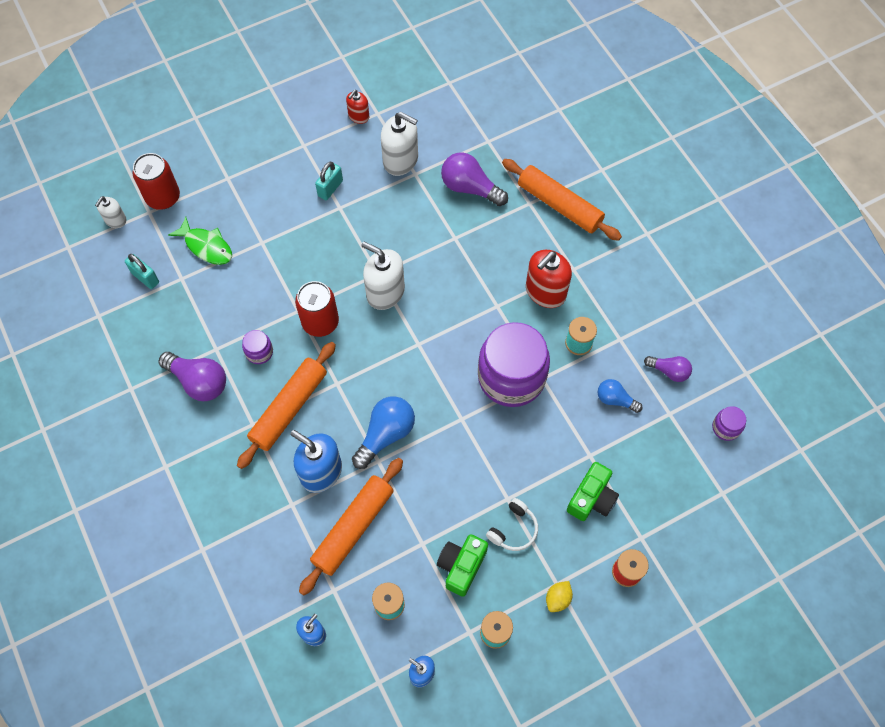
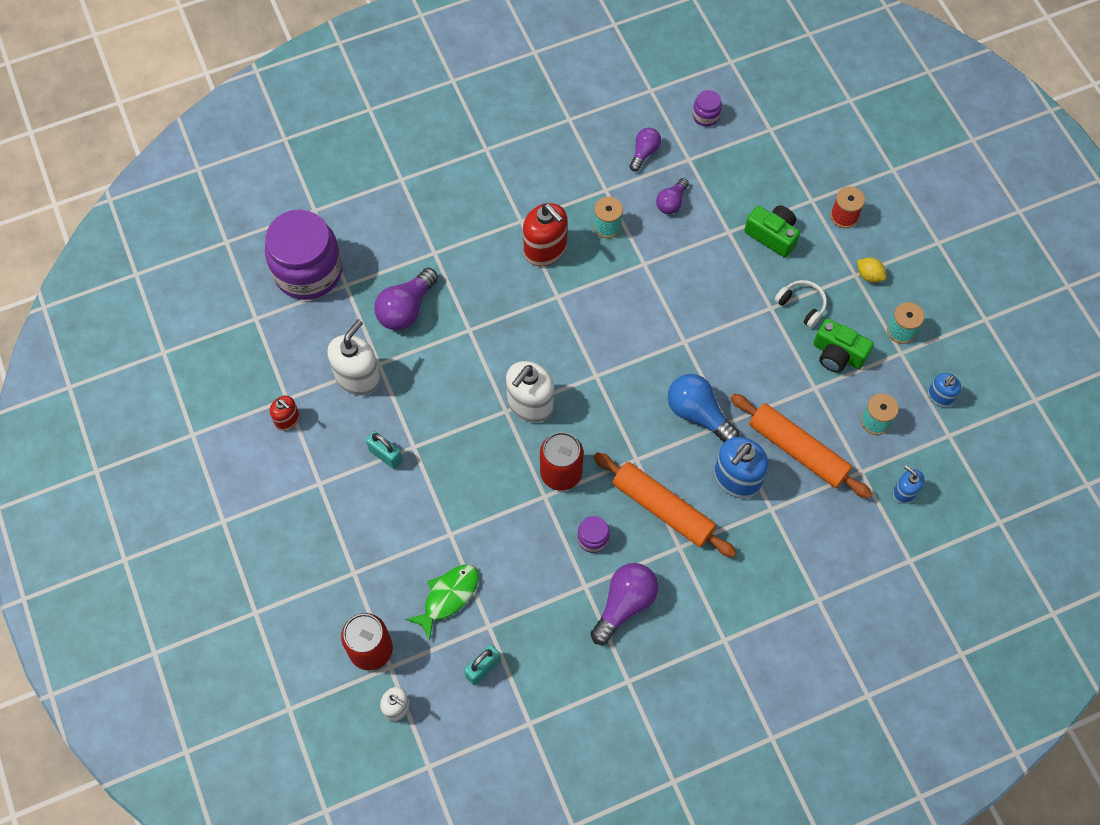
camera: 85 degrees left, 0 degrees up
purple jar [478,322,550,407] -> purple jar moved to [265,209,342,300]
orange rolling pin [502,159,622,241] -> none
blue light bulb [598,379,643,413] -> purple light bulb [656,178,689,214]

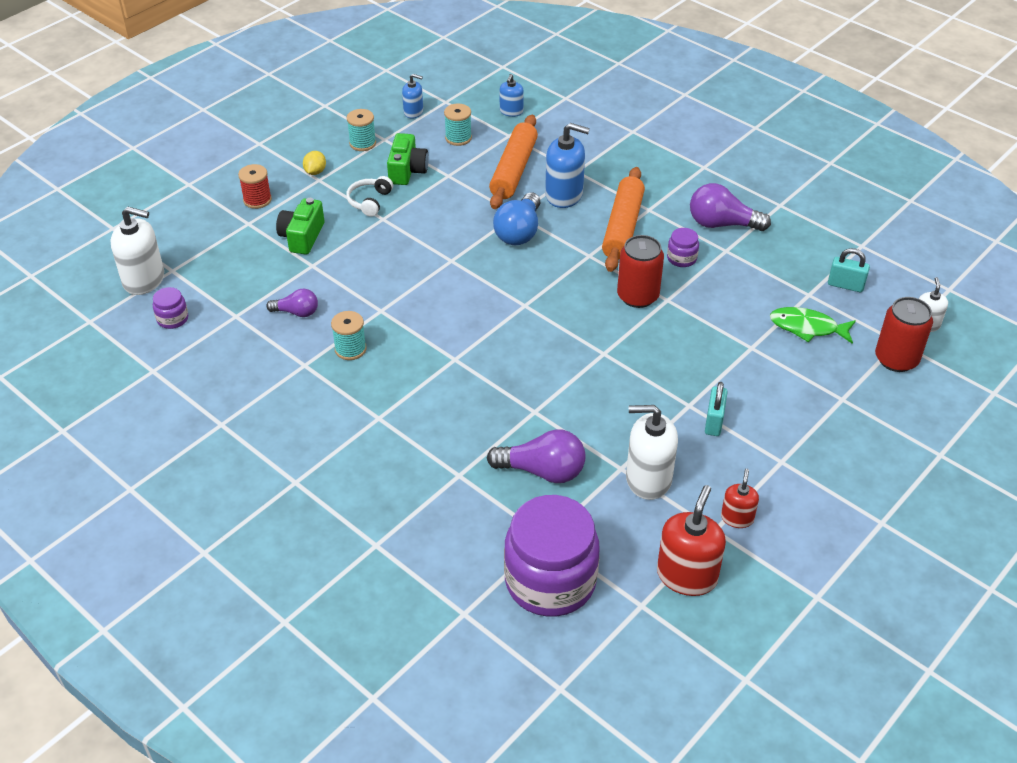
camera: 115 degrees left, 20 degrees down
white soap dispenser [506,361,554,423] -> white soap dispenser moved to [111,207,164,295]
red soap dispenser [523,203,567,266] -> red soap dispenser moved to [657,485,726,596]
purple light bulb [630,128,661,172] -> none

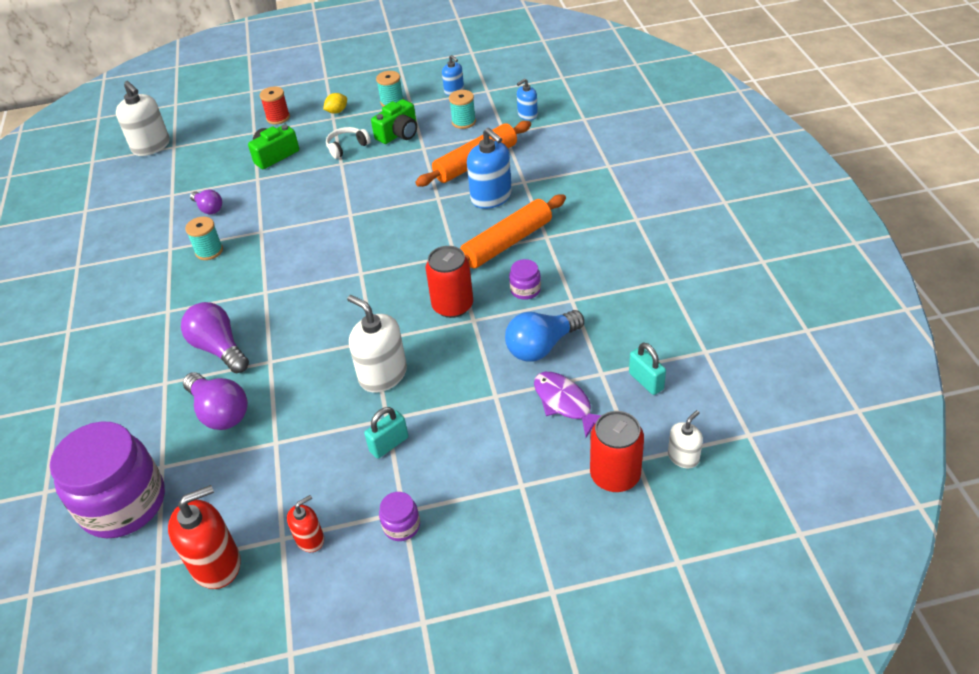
camera: 40 degrees right, 0 degrees up
purple jar [153,287,188,329] -> purple jar moved to [379,492,420,541]
blue light bulb [493,193,540,245] -> blue light bulb moved to [505,310,584,362]
white soap dispenser [626,405,678,500] -> white soap dispenser moved to [347,295,407,393]
purple light bulb [690,183,771,231] -> purple light bulb moved to [181,302,249,373]
green fish [770,307,856,344] -> purple fish [534,372,601,438]

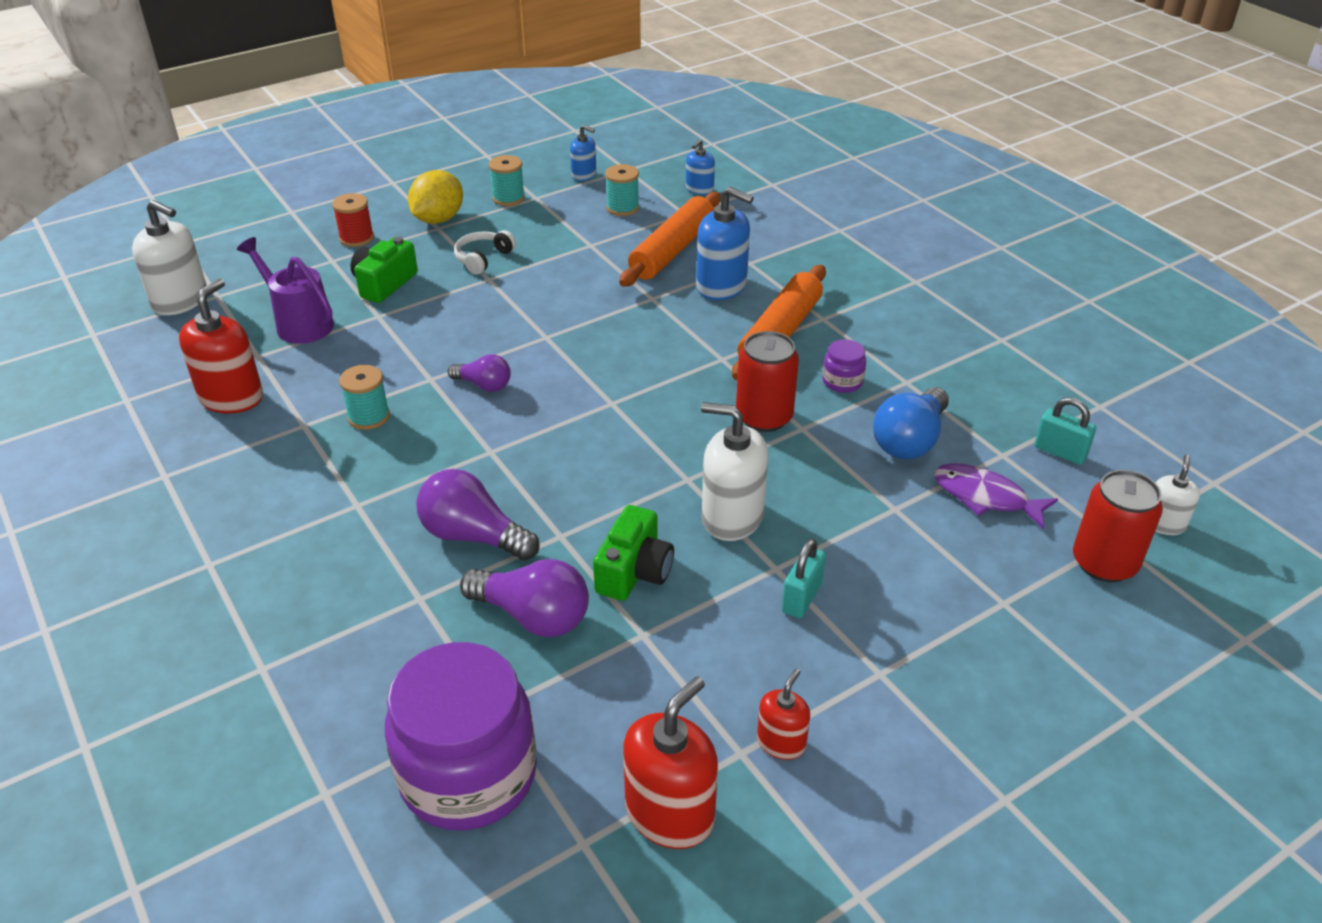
camera: 25 degrees left, 5 degrees down
purple light bulb [190,190,222,214] -> purple light bulb moved to [448,354,511,392]
yellow lemon [323,93,347,114] -> yellow lemon [408,170,463,224], size x1.83
green camera [371,99,417,144] -> green camera moved to [593,505,674,601]
purple jar [379,492,420,541] -> none
none -> red soap dispenser [179,278,263,414]
none -> purple watering can [237,237,334,344]

